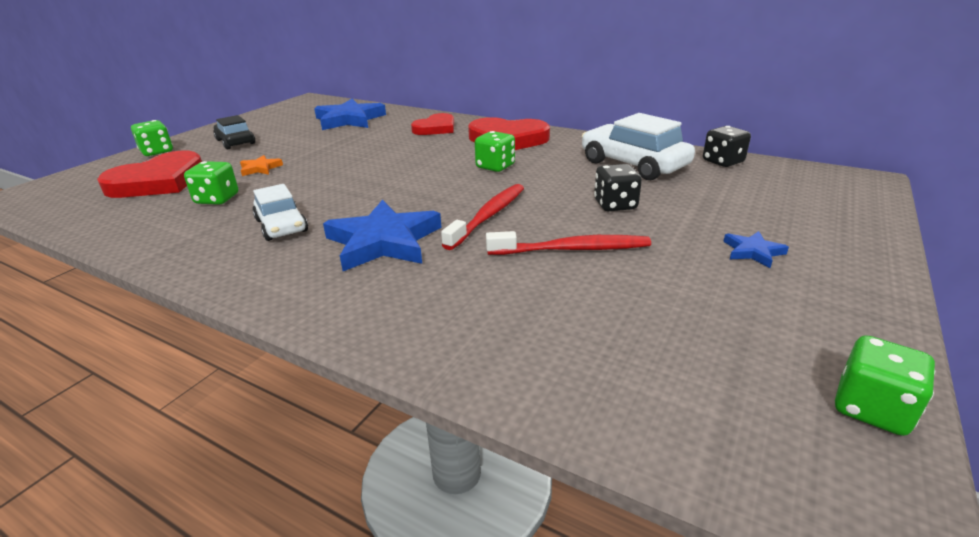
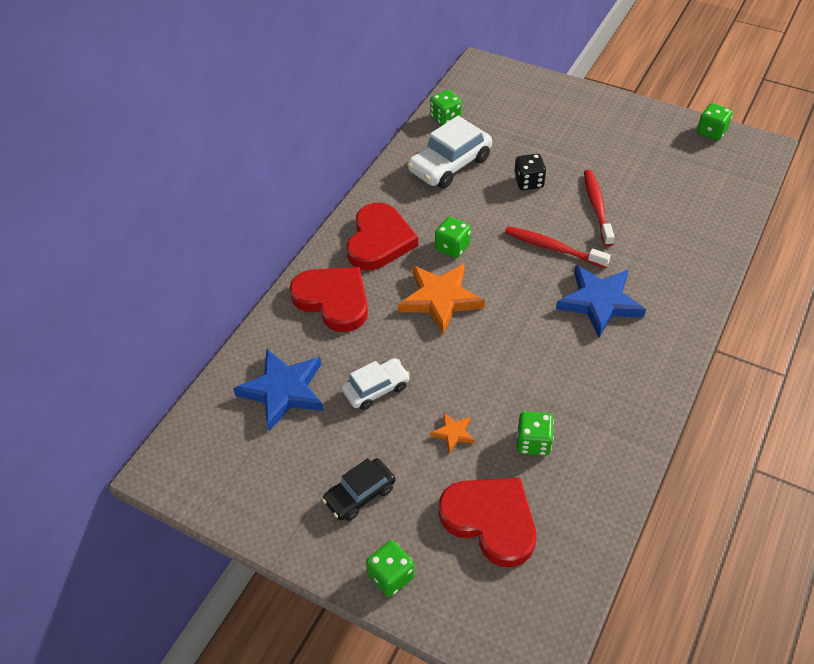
camera: 90 degrees left, 20 degrees up
white car [253,184,308,241] -> white car moved to [341,358,410,410]
red heart [411,113,454,135] -> red heart [289,267,368,332], size x1.55
black dice [703,126,751,167] -> green dice [430,90,462,126]
blue star [723,231,789,268] -> none
none -> orange star [398,263,485,334]

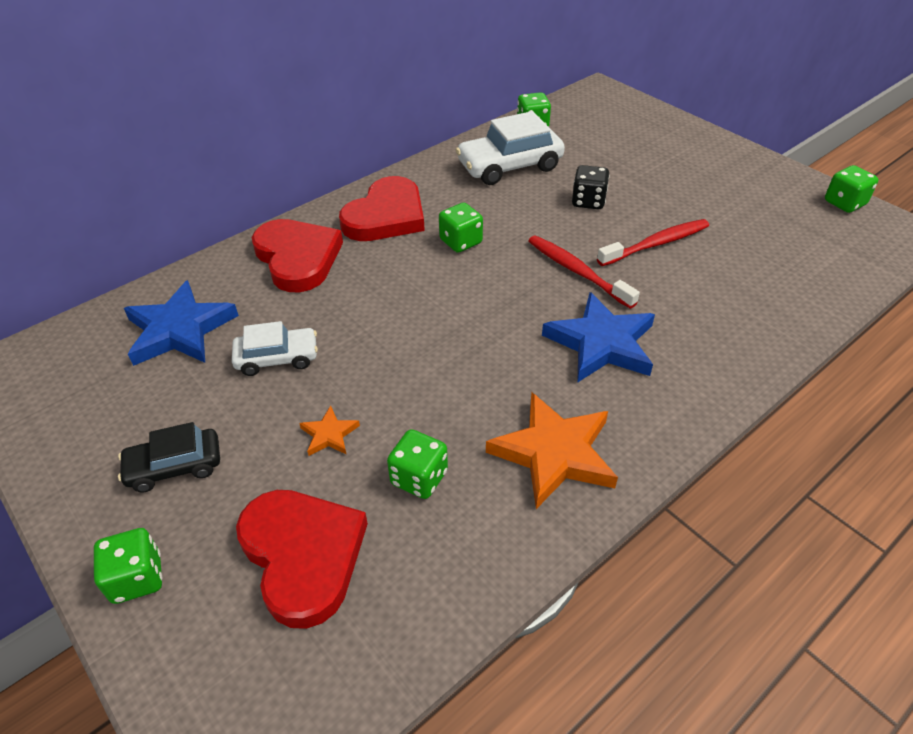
camera: 20 degrees right, 5 degrees down
orange star [398,263,485,334] -> orange star moved to [486,392,618,509]
red toothbrush [584,170,614,246] -> red toothbrush turned 45 degrees clockwise [597,219,709,266]

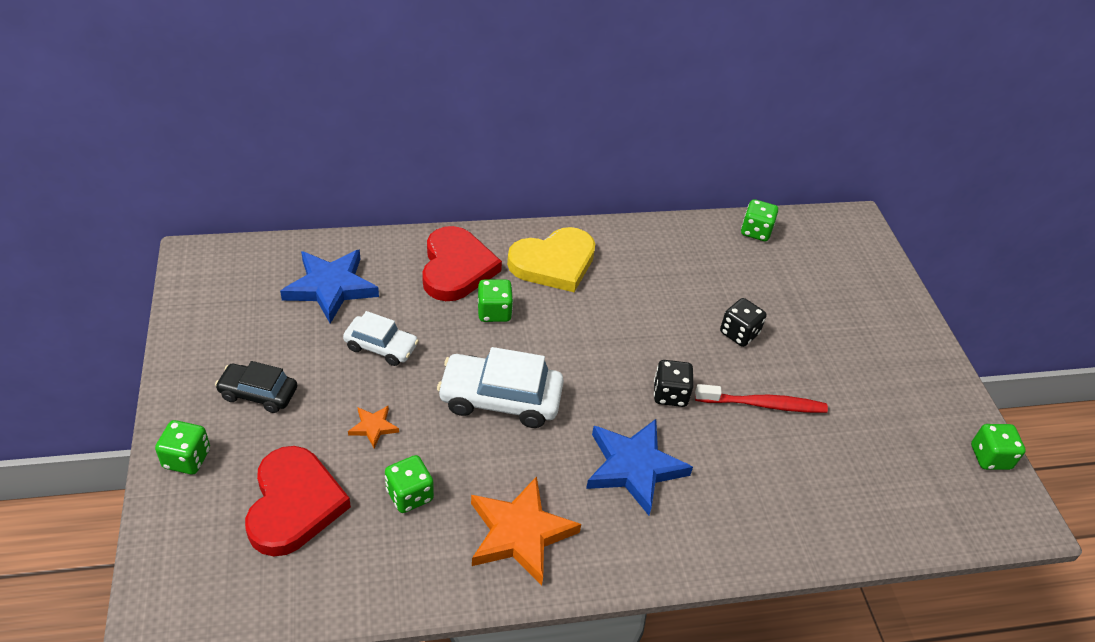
camera: 25 degrees right, 0 degrees up
red heart [339,176,425,241] -> yellow heart [507,227,595,292]
green dice [439,203,483,253] -> green dice moved to [478,280,513,322]
white car [456,111,565,185] -> white car moved to [437,347,564,428]
red toothbrush [528,235,640,309] -> black dice [654,360,693,407]

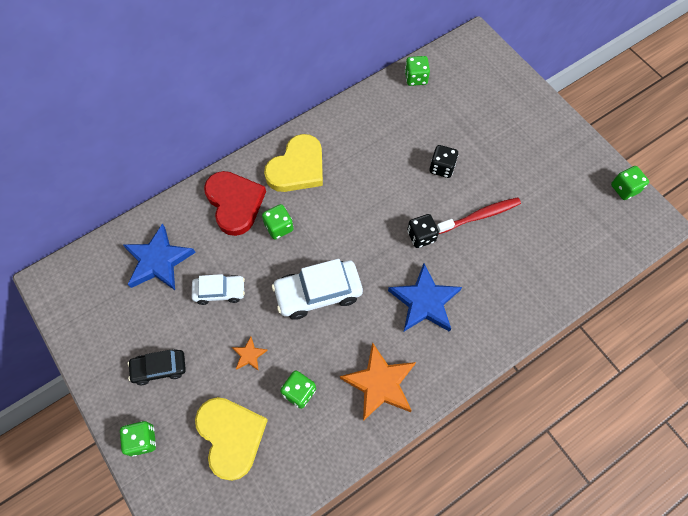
camera: 20 degrees left, 20 degrees up
red heart [245,446,351,556] -> yellow heart [195,397,268,481]

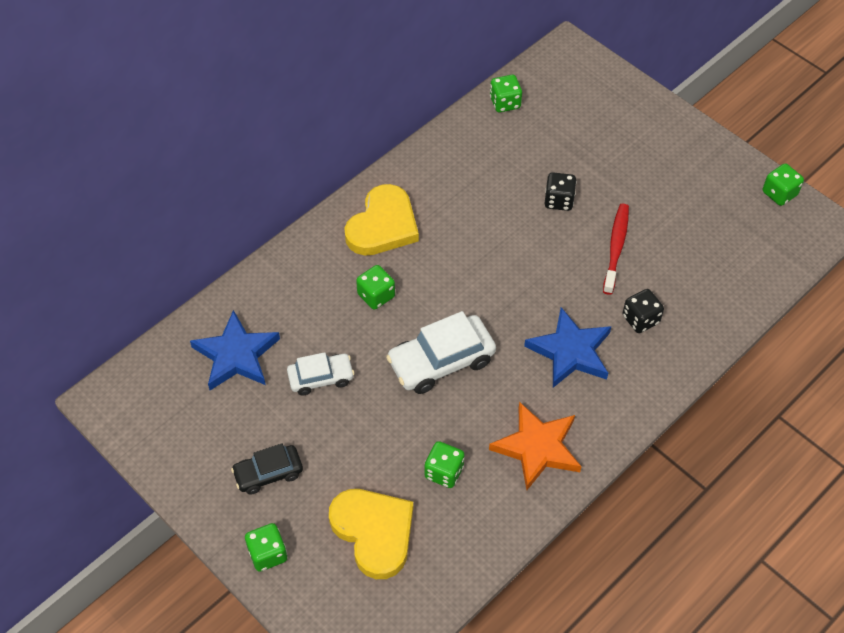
camera: 10 degrees left, 10 degrees down
red heart [204,171,266,236] -> none
orange star [232,337,268,371] -> none
black dice [407,214,439,248] -> black dice moved to [622,289,664,333]
red toothbrush [437,197,521,234] -> red toothbrush turned 45 degrees counterclockwise [603,204,629,295]

